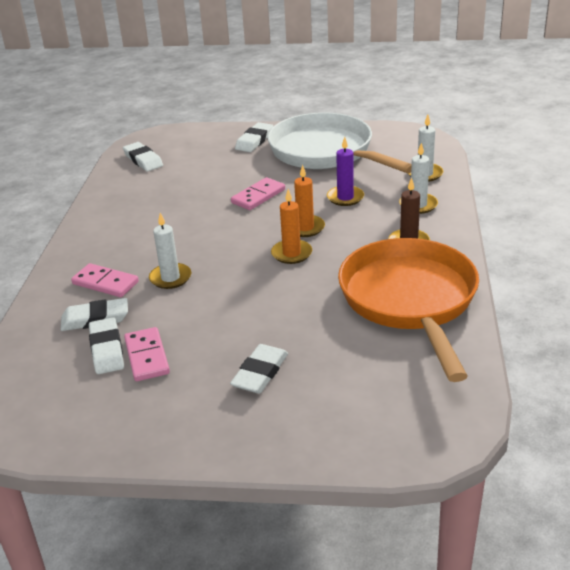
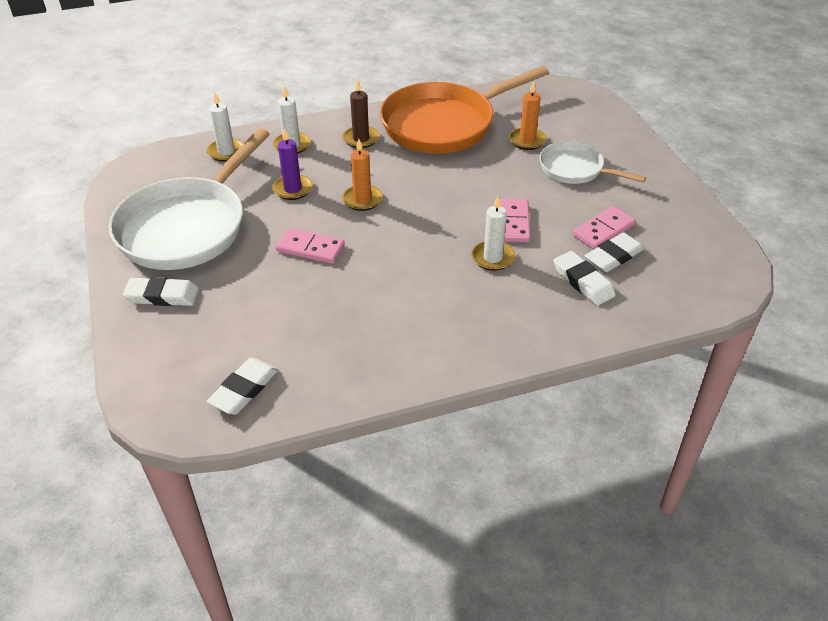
camera: 115 degrees left, 10 degrees up
pink domino [71,263,139,297] -> pink domino moved to [500,199,531,242]
white eraser [230,344,288,394] -> white pan [540,141,646,184]
orange candle [271,189,312,264] -> orange candle moved to [509,81,547,150]

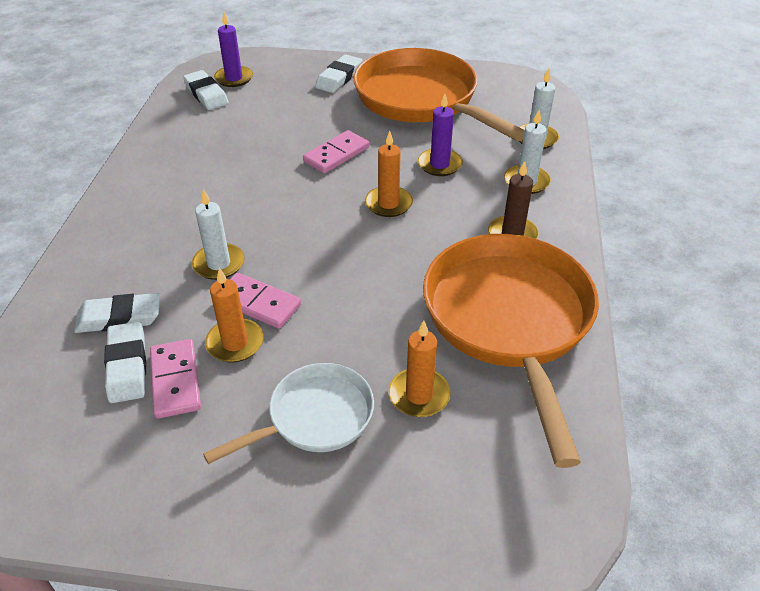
camera: 115 degrees right, 0 degrees up
white pan [109,128,270,270] -> orange pan [354,48,525,141]
none -> orange candle [205,268,264,363]
none -> purple candle [214,12,253,87]

